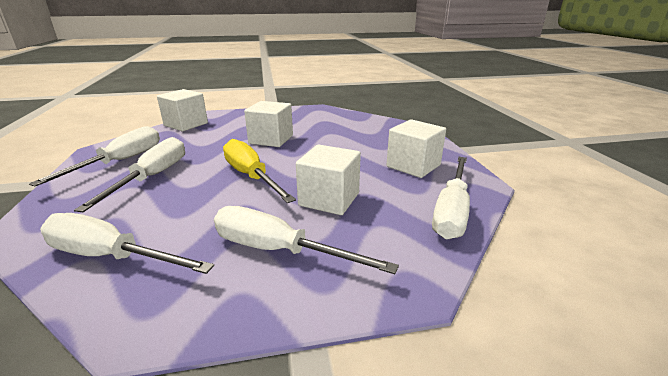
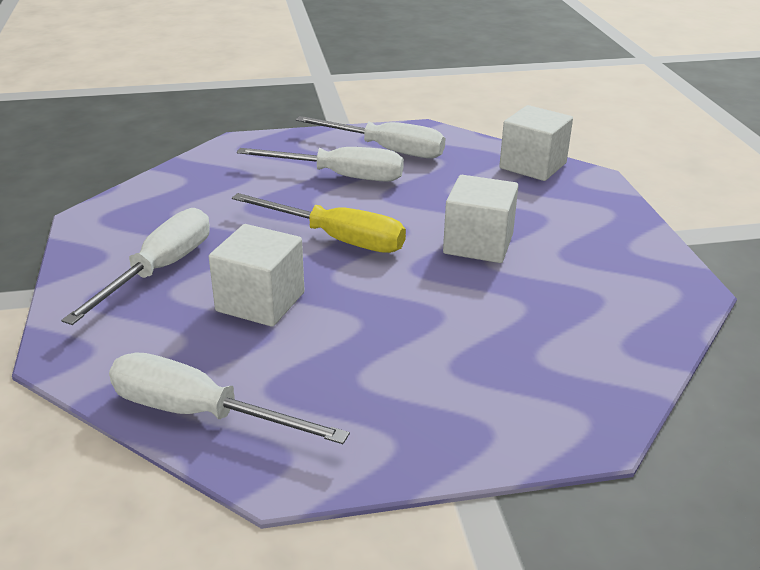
camera: 90 degrees right, 5 degrees up
white screwdriver [40,213,214,274] -> none
yellow screwdriver [223,139,296,203] -> yellow screwdriver turned 60 degrees clockwise [232,193,406,253]
white cube [387,119,446,178] -> none

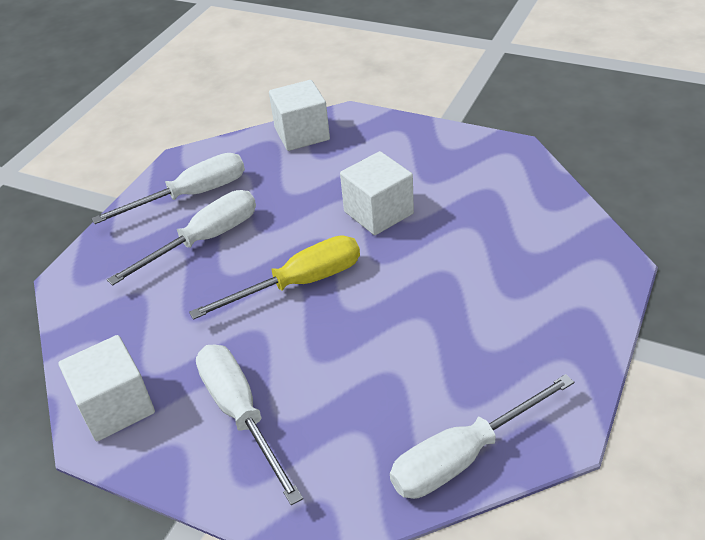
camera: 50 degrees left, 10 degrees up
white cube [209,224,305,327] -> white cube moved to [59,335,155,441]

